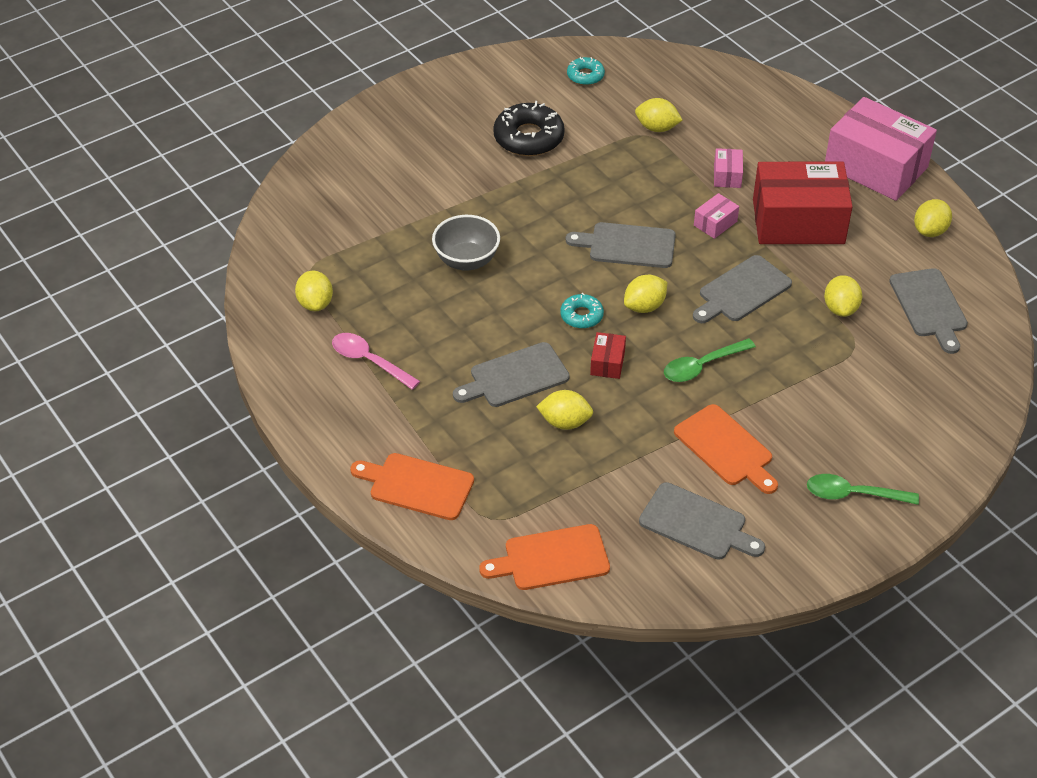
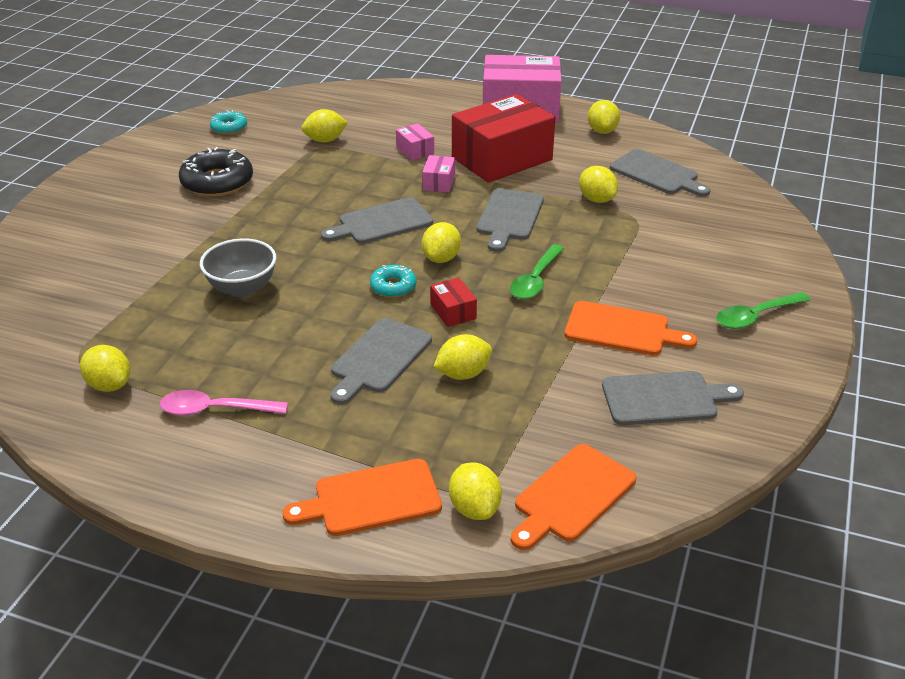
camera: 35 degrees left, 10 degrees down
none -> yellow lemon [449,462,502,520]

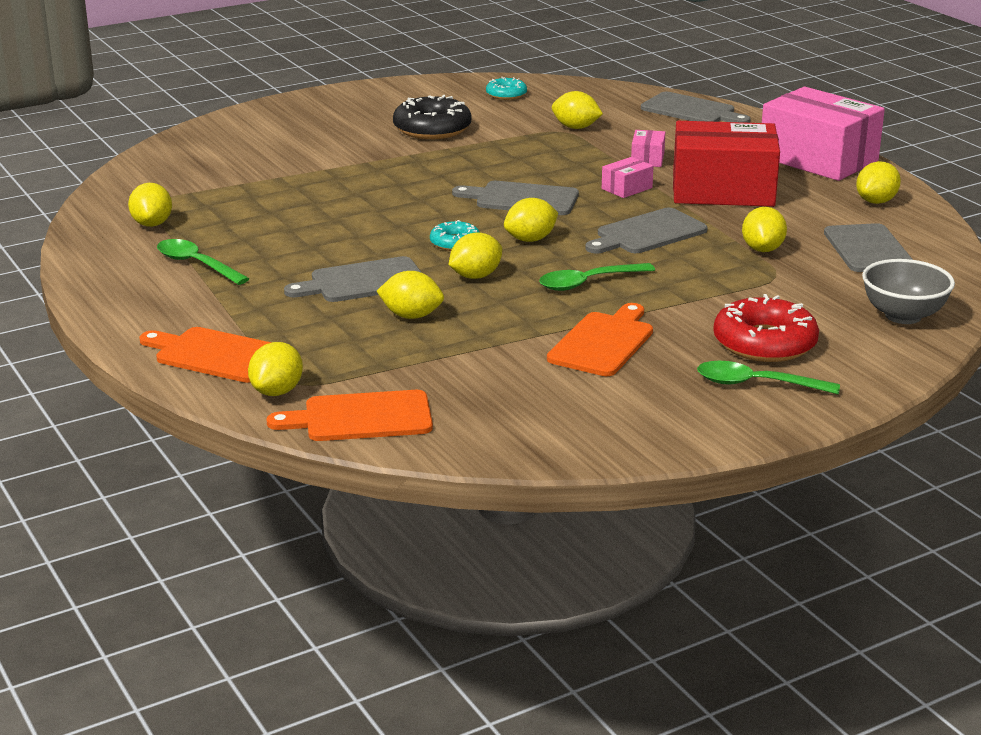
camera: 40 degrees right, 10 degrees down
pink spoon [160,390,288,416] -> green spoon [157,239,249,285]
grey bowl [200,238,277,297] -> grey bowl moved to [862,259,955,324]
red box [430,277,477,327] -> yellow lemon [449,232,502,279]
orange cutting board [564,301,697,356] -> orange cutting board turned 120 degrees counterclockwise [547,303,653,376]
grey cutting board [602,371,744,425] -> grey cutting board moved to [641,92,751,123]
none -> red donut [713,294,819,362]

